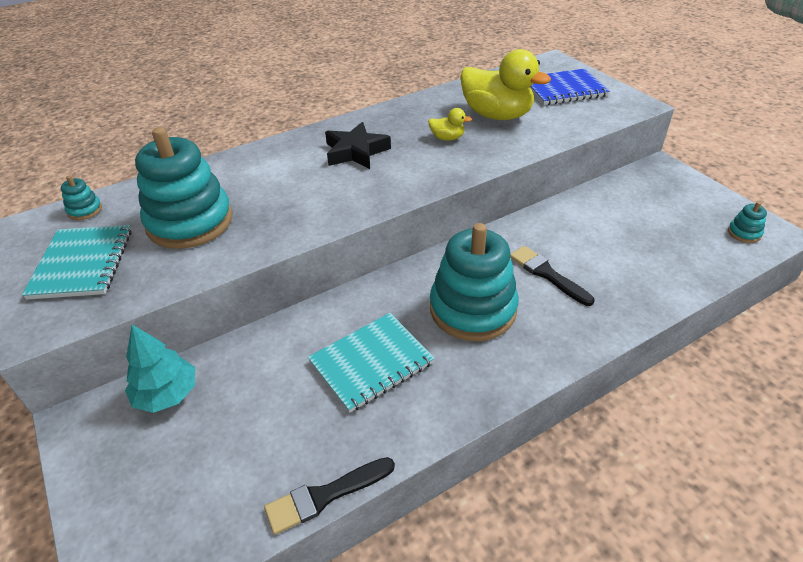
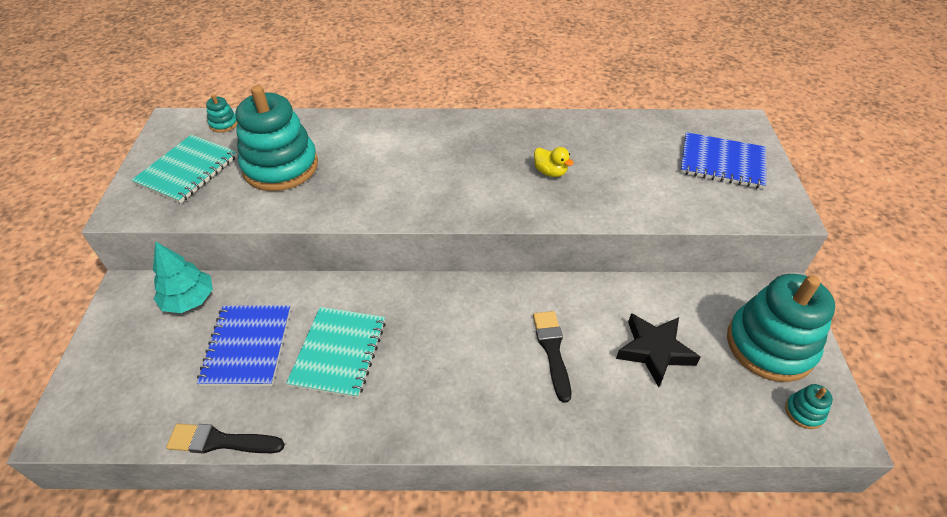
camera: 30 degrees right, 5 degrees up
turquoise notebook [308,313,435,413] -> turquoise notebook turned 75 degrees counterclockwise [286,307,386,398]
black star [325,122,391,169] -> black star moved to [616,313,700,387]
turquoise stacking toy [430,223,519,341] -> turquoise stacking toy moved to [727,274,835,382]
yellow duck [460,49,551,120] -> none
none -> blue notebook [197,305,291,386]

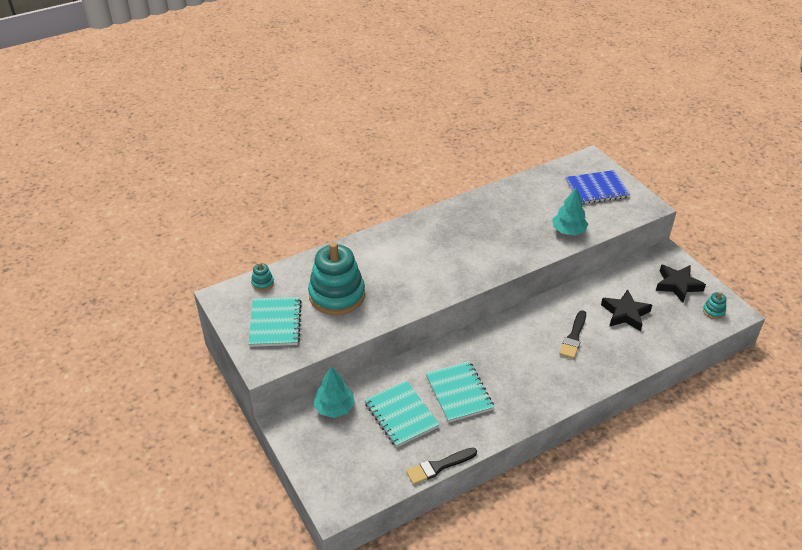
camera: 30 degrees left, 5 degrees down
blue notebook [197,305,291,386] -> turquoise notebook [365,380,440,448]
black brush [533,311,571,403] -> black brush turned 120 degrees counterclockwise [559,310,586,359]
yellow duck [534,147,574,177] -> none
turquoise stacking toy [727,274,835,382] -> black star [656,265,706,303]
none -> turquoise tree [552,187,588,235]

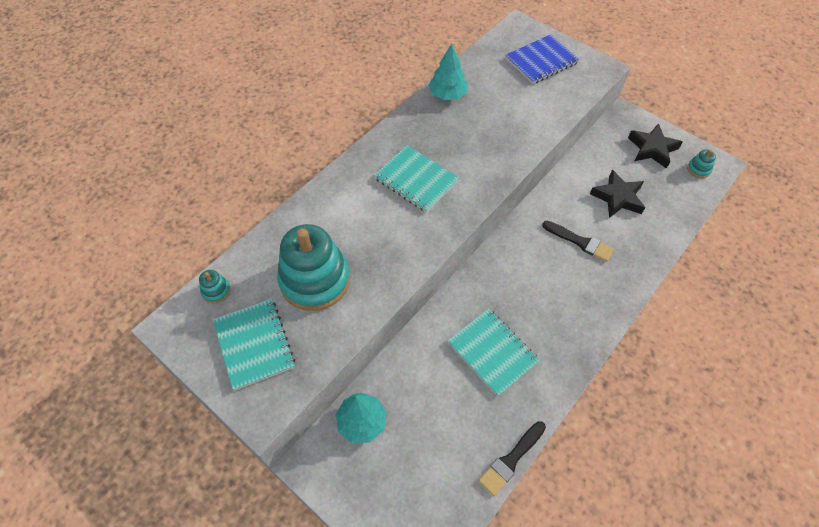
camera: 20 degrees left, 15 degrees up
turquoise notebook [365,380,440,448] -> turquoise notebook moved to [374,145,459,212]
turquoise tree [552,187,588,235] -> turquoise tree moved to [428,44,468,100]
black brush [559,310,586,359] -> black brush turned 60 degrees counterclockwise [542,221,614,262]

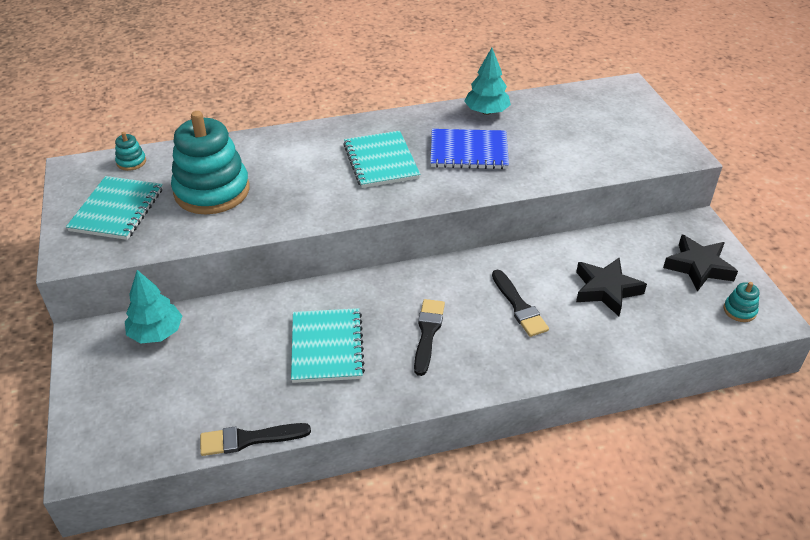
camera: 35 degrees right, 15 degrees down
blue notebook [505,34,580,84] -> blue notebook moved to [431,129,509,169]
none -> black brush [414,299,445,376]

